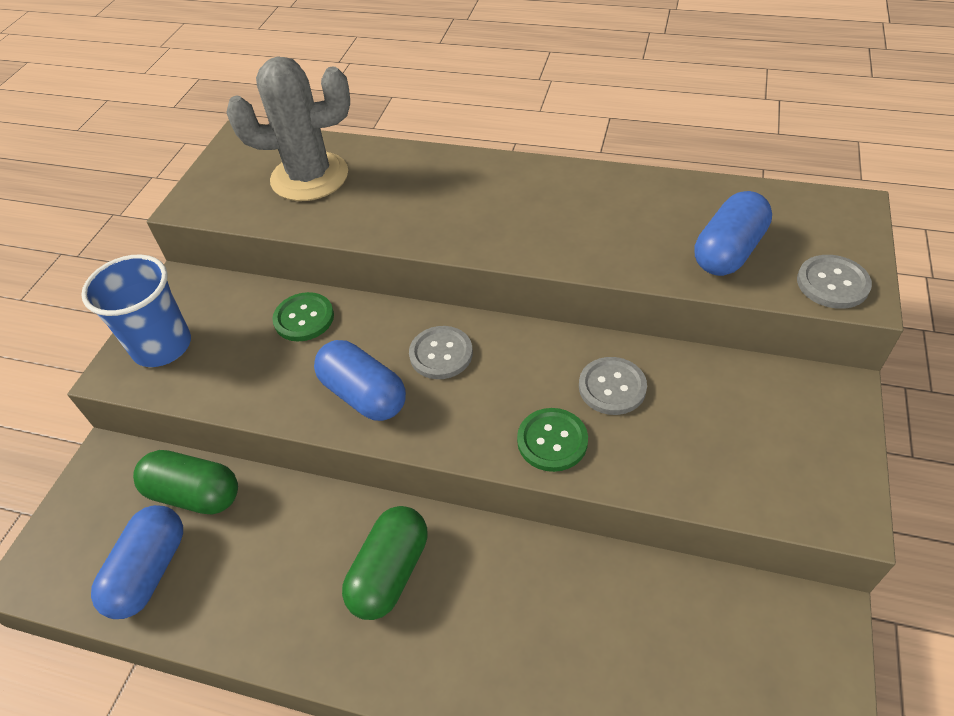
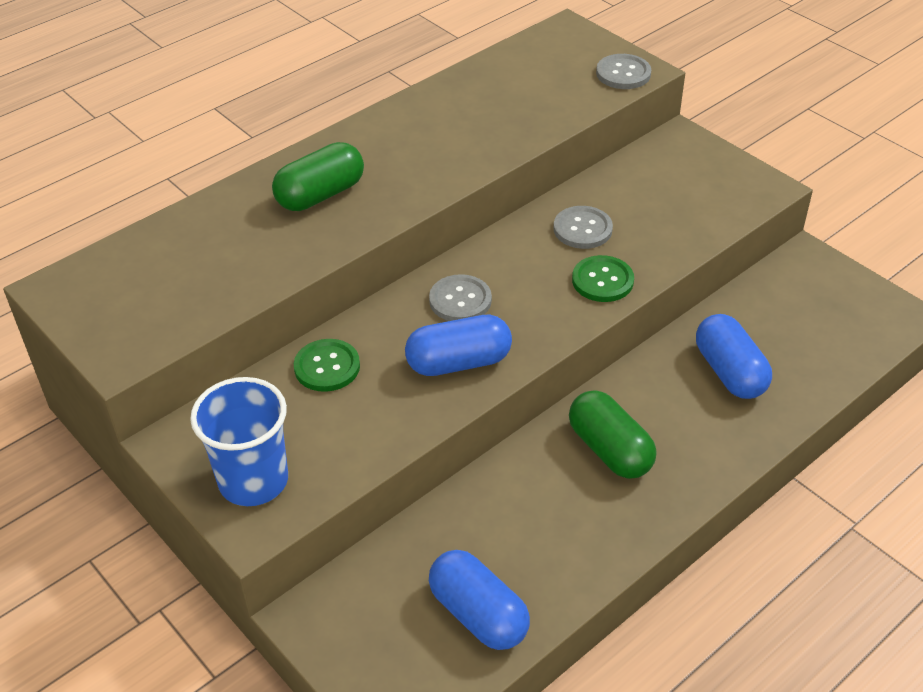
camera: 60 degrees left, 5 degrees down
green capsule [133,450,238,514] -> green capsule moved to [272,142,364,211]
grey cactus [226,56,350,201] -> none
blue capsule [695,191,772,276] -> blue capsule moved to [696,314,772,399]

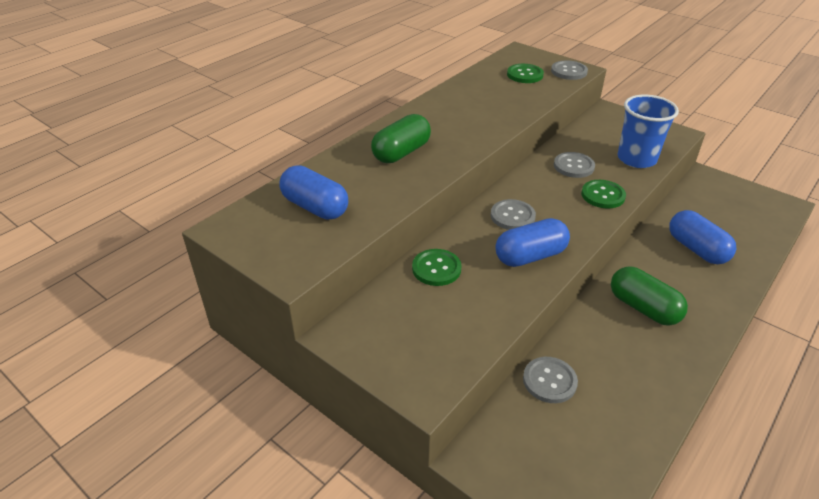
camera: 10 degrees left, 5 degrees down
blue cup [190,377,288,506] -> blue cup moved to [618,95,679,168]
blue capsule [429,550,530,650] -> blue capsule moved to [279,165,348,220]
none -> green button [507,64,544,83]
none -> grey button [523,357,578,403]

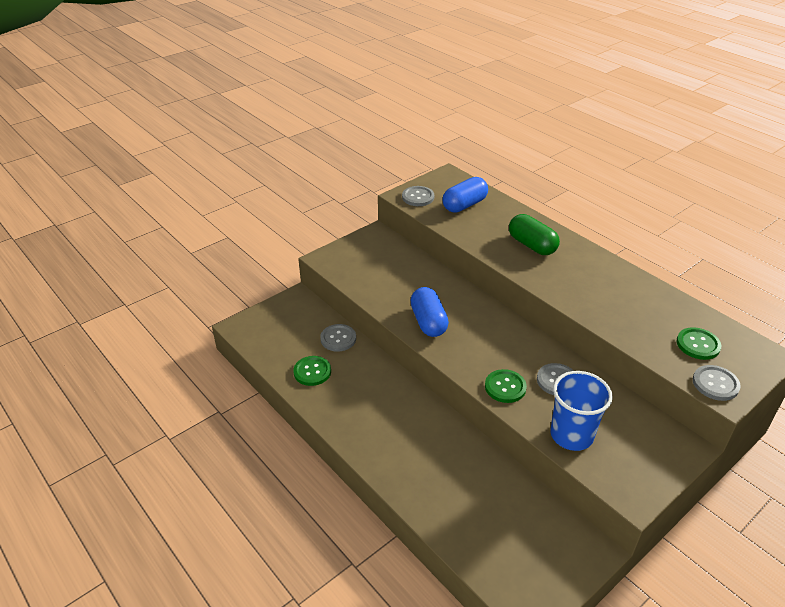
camera: 100 degrees right, 0 degrees up
green button [412,249,462,286] -> green button moved to [293,356,331,386]
grey button [491,199,536,230] -> grey button moved to [402,186,434,206]
green capsule [611,266,688,326] -> none
blue capsule [669,210,736,264] -> none

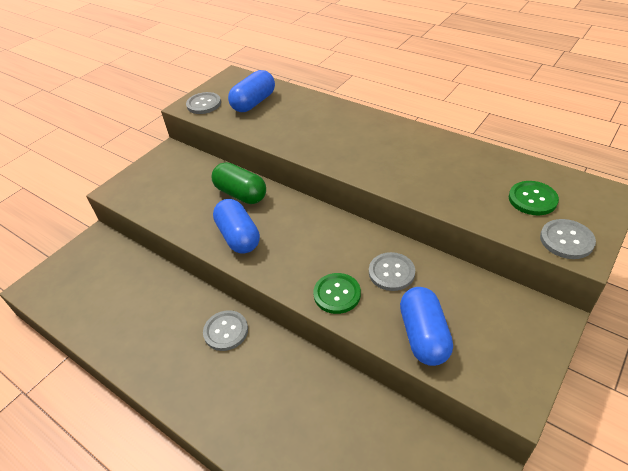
camera: 10 degrees left, 5 degrees up
green button [293,356,331,386] -> none
grey button [320,324,356,351] -> grey button moved to [203,310,248,351]
green capsule [509,214,560,255] -> green capsule moved to [211,162,266,204]
blue cup [551,371,613,451] -> blue capsule [400,287,453,366]

